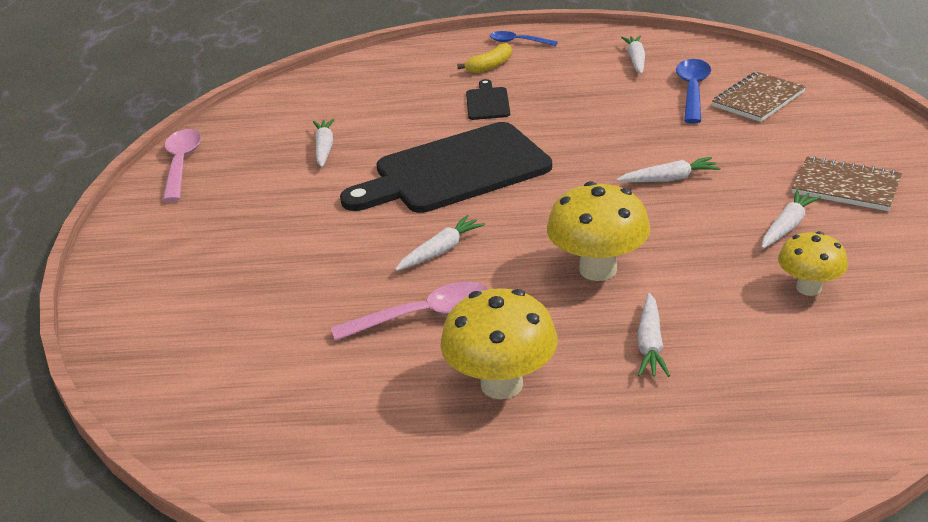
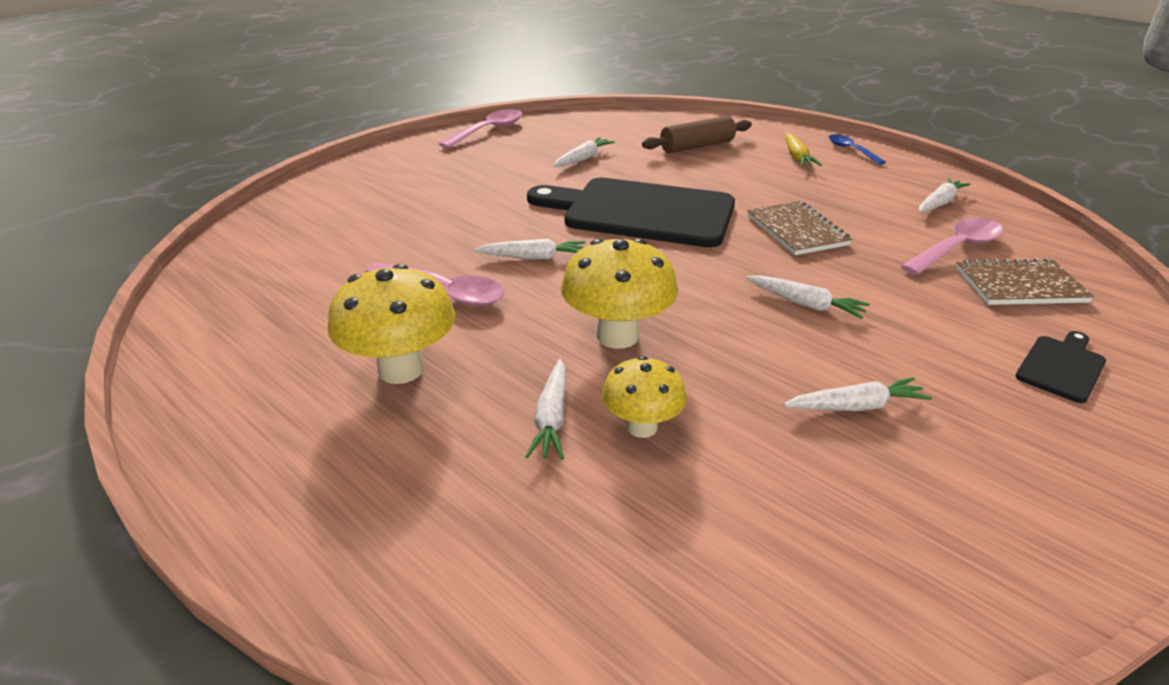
camera: 40 degrees right, 0 degrees up
yellow banana [457,43,512,73] -> yellow carrot [785,133,822,167]
black cutting board [466,79,510,120] -> black cutting board moved to [1015,331,1106,403]
white carrot [637,293,670,377] -> white carrot turned 45 degrees counterclockwise [525,359,566,460]
blue spoon [676,59,711,123] -> pink spoon [901,218,1003,275]
yellow mushroom [778,231,848,296] -> yellow mushroom moved to [602,356,687,438]
brown notebook [792,156,902,211] -> brown notebook moved to [747,201,852,255]
none -> brown rolling pin [642,116,752,153]

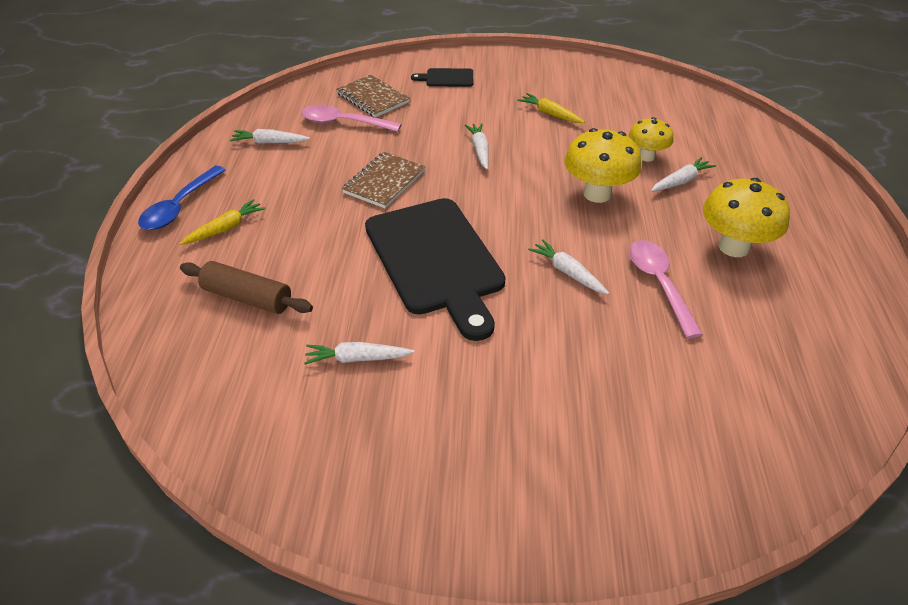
camera: 130 degrees left, 10 degrees up
pink spoon [439,109,522,149] -> none
white carrot [783,377,932,411] -> yellow carrot [517,93,585,123]
blue spoon [829,134,885,165] -> blue spoon [138,166,226,230], size x1.56

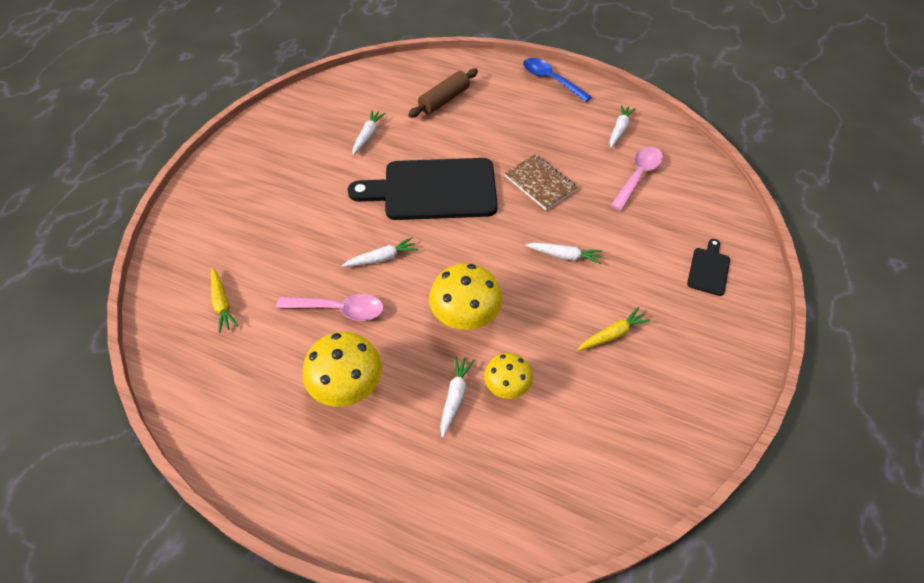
camera: 110 degrees right, 10 degrees up
yellow carrot [180,199,265,245] -> yellow carrot moved to [211,268,238,333]
brown notebook [336,75,410,118] -> none
white carrot [651,157,716,192] -> white carrot turned 150 degrees counterclockwise [440,356,474,438]

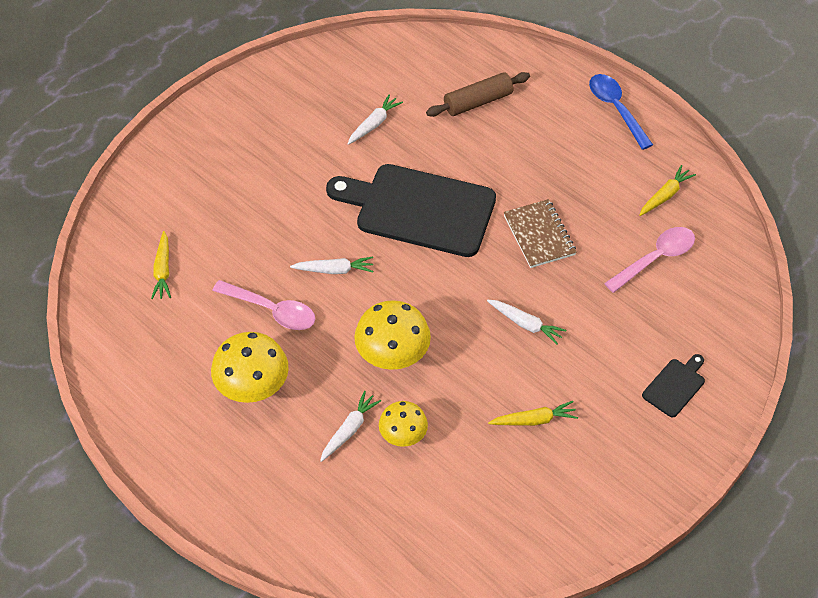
camera: 20 degrees right, 0 degrees up
white carrot [610,104,636,148] -> yellow carrot [639,165,696,216]

